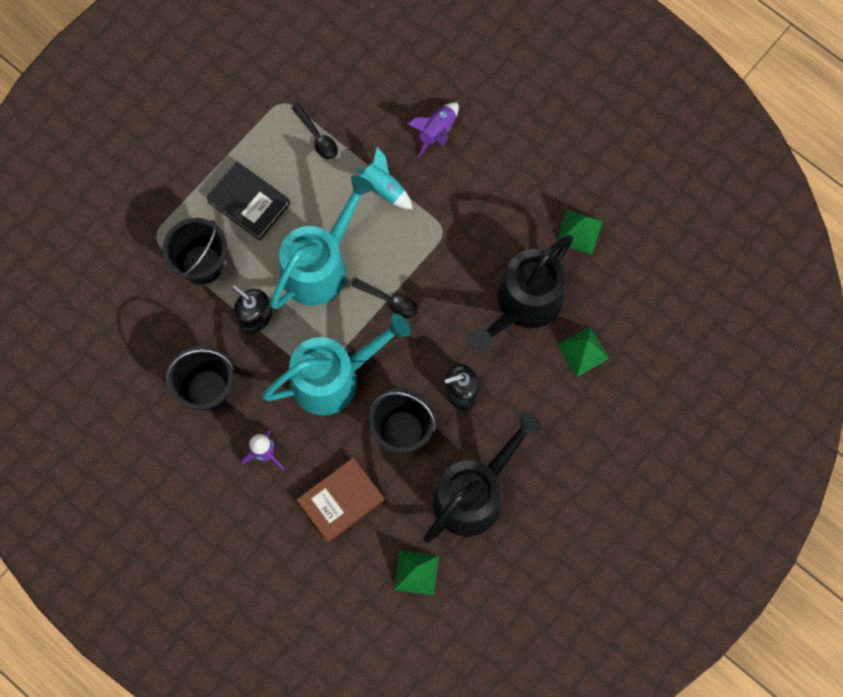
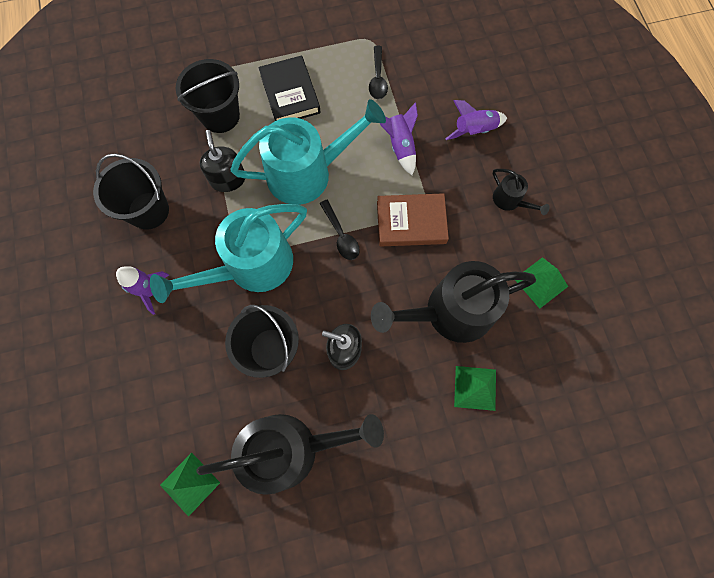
camera: 35 degrees right, 0 degrees up
turquoise watering can [262,313,411,415] -> turquoise watering can turned 135 degrees clockwise [150,204,307,303]
brown book [296,458,384,543] -> brown book moved to [377,193,449,247]
turquoise rocket [356,147,413,209] -> purple rocket [380,102,418,175]
none -> black watering can [493,169,550,215]

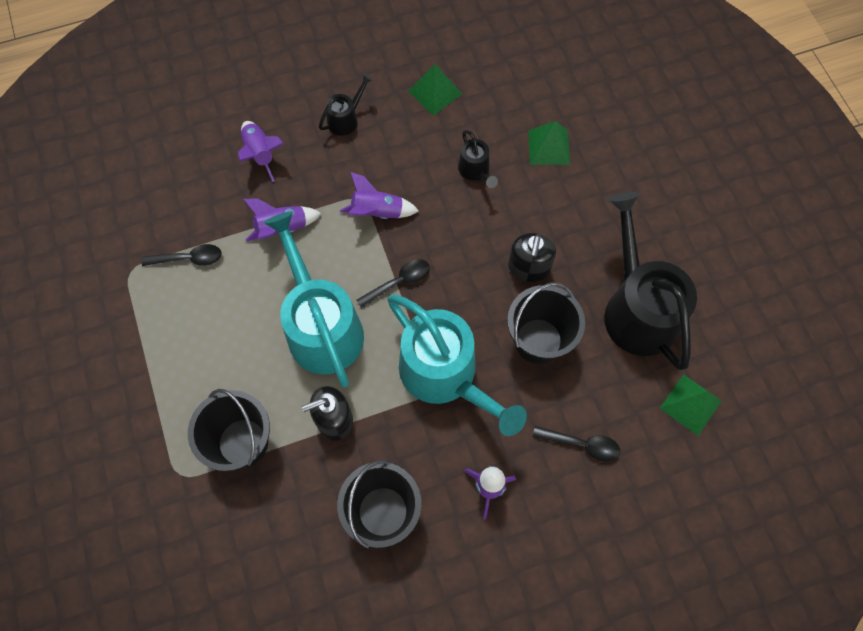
camera: 95 degrees left, 5 degrees down
black book [258,55,321,121] -> none
black watering can [371,261,536,343] -> black watering can [458,130,498,188], size x0.45
brown book [377,193,449,247] -> purple rocket [340,172,419,219]
none -> black spoon [533,426,620,462]

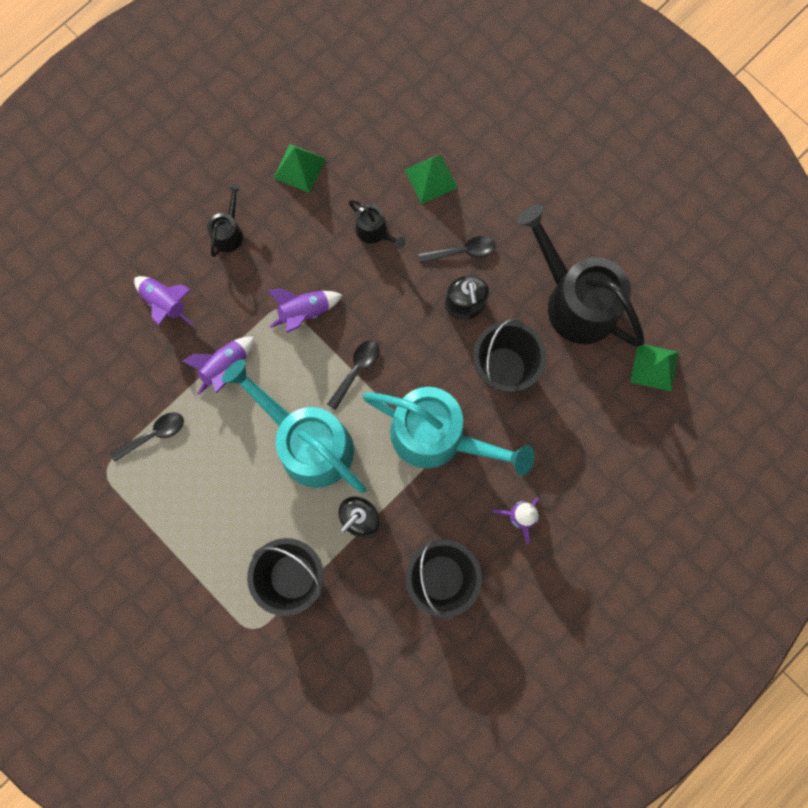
camera: 25 degrees left, 10 degrees up
black spoon [533,426,620,462] -> black spoon moved to [418,236,496,263]

